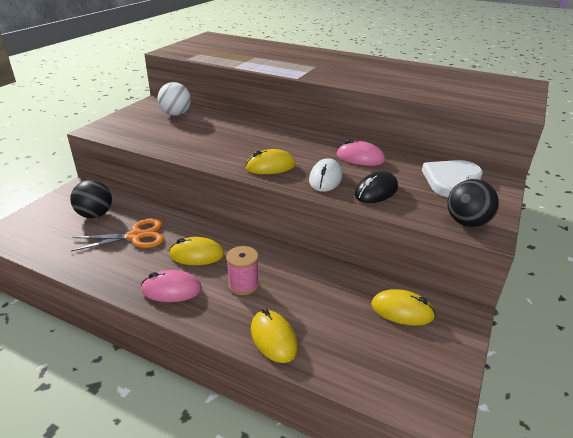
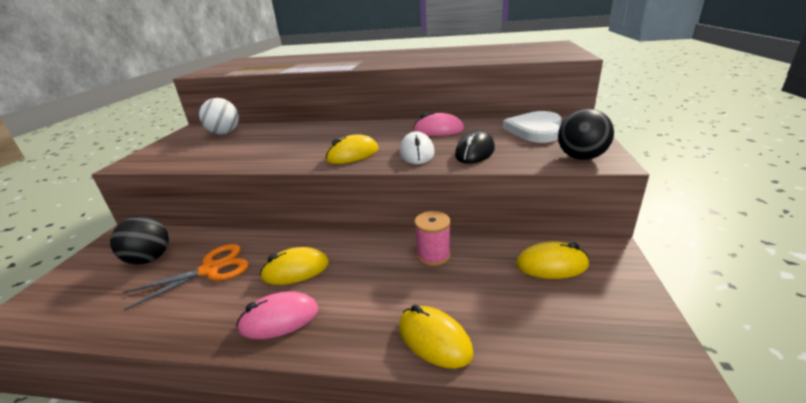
camera: 15 degrees left, 5 degrees down
pink spool [226,246,259,295] -> pink spool moved to [414,211,451,266]

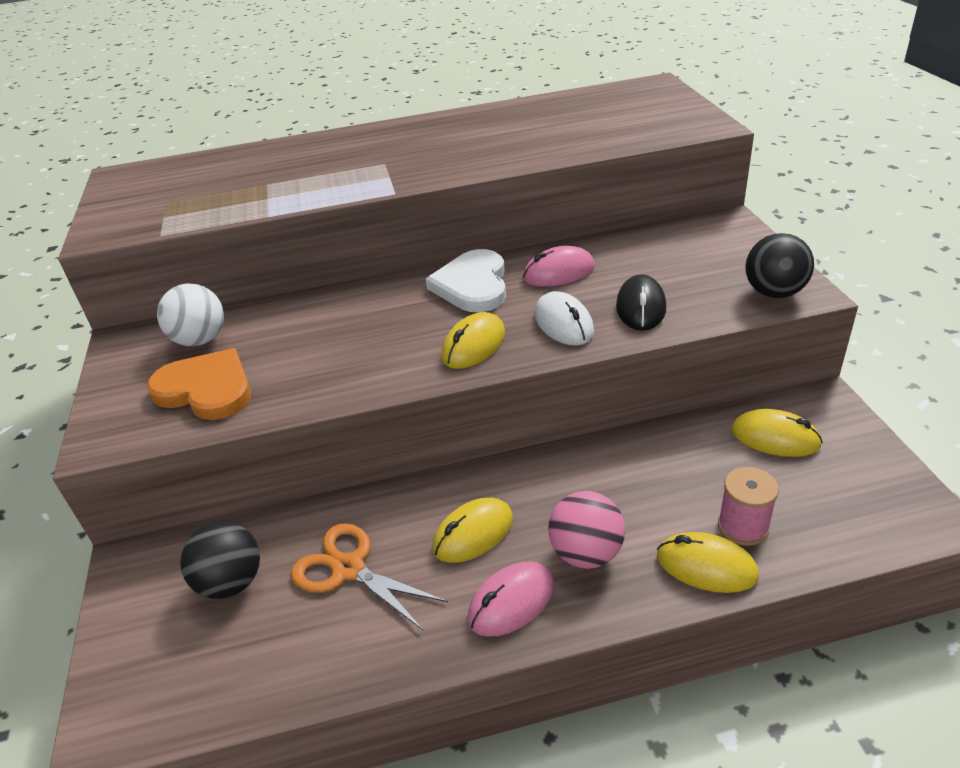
camera: 20 degrees left, 10 degrees up
orange scissors [123,244,249,311] -> orange scissors turned 90 degrees counterclockwise [291,523,448,630]
pink spool [414,211,451,266] -> pink spool moved to [718,467,779,546]
white heart [503,111,562,143] -> white heart moved to [426,249,506,312]
yellow mouse [516,241,589,279] -> yellow mouse turned 45 degrees clockwise [732,409,823,457]
none -> orange heart [147,348,251,420]
none -> pink ball [548,491,625,569]

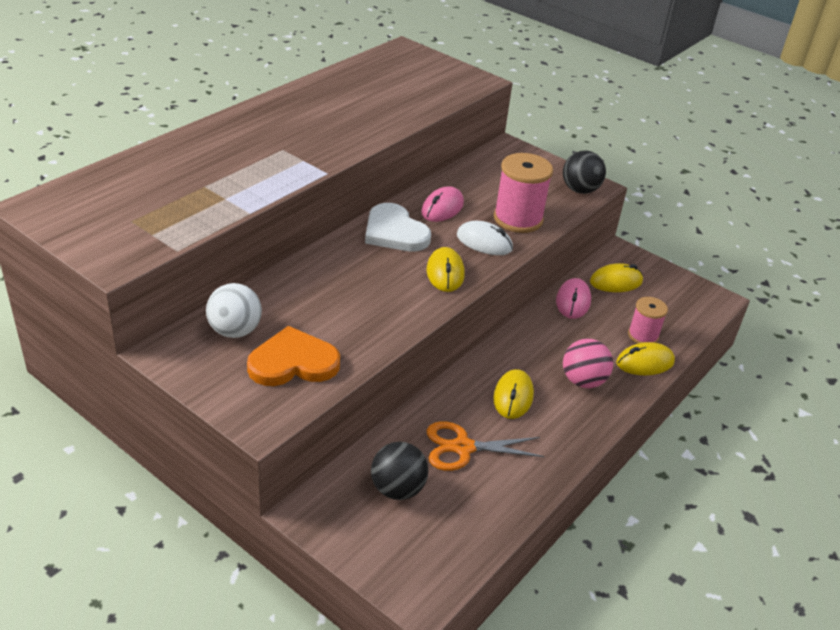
camera: 45 degrees left, 0 degrees up
pink mouse [468,561,554,637] -> pink mouse moved to [556,278,591,319]
black mouse [616,274,666,331] -> pink spool [494,153,553,233]

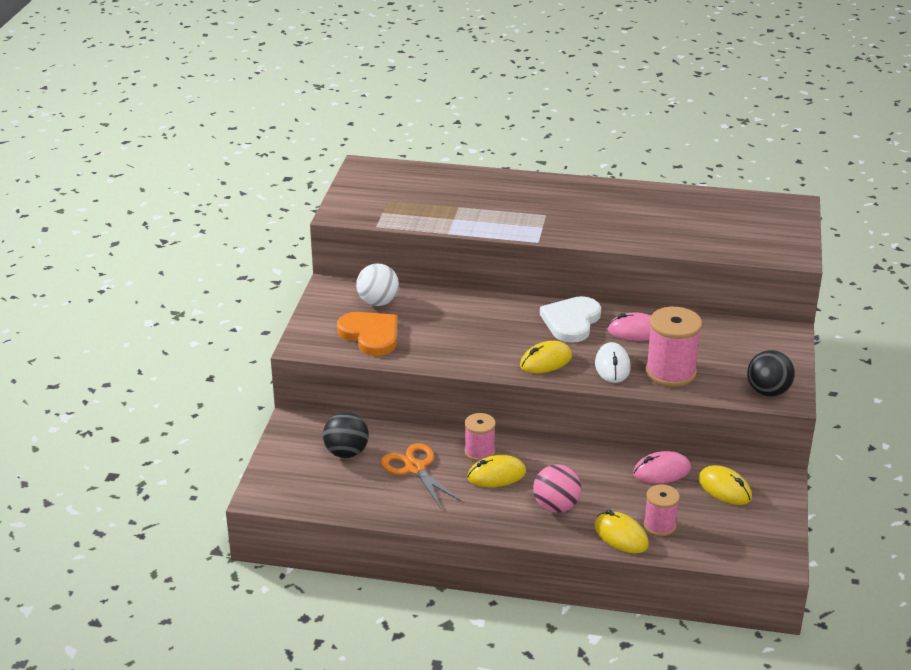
camera: 65 degrees right, 5 degrees down
none -> pink spool [464,413,496,461]

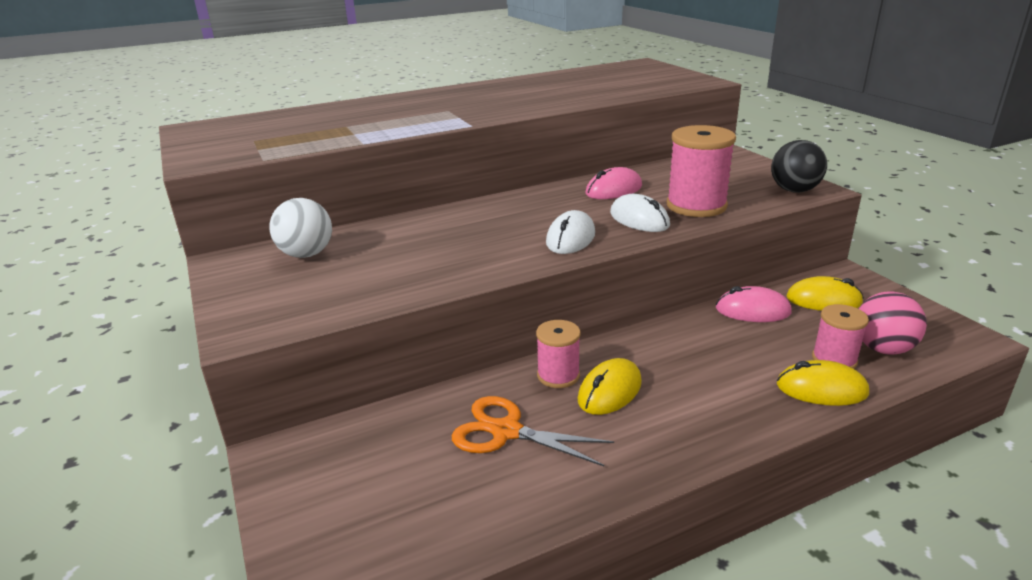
camera: 35 degrees left, 5 degrees down
black ball [323,412,369,458] -> none
orange heart [337,312,398,356] -> none
yellow mouse [520,341,572,373] -> white mouse [546,210,595,254]
pink ball [533,464,581,513] -> pink ball moved to [859,291,927,355]
white heart [540,296,601,343] -> none
pink mouse [633,451,691,483] -> pink mouse turned 60 degrees clockwise [716,286,792,322]

